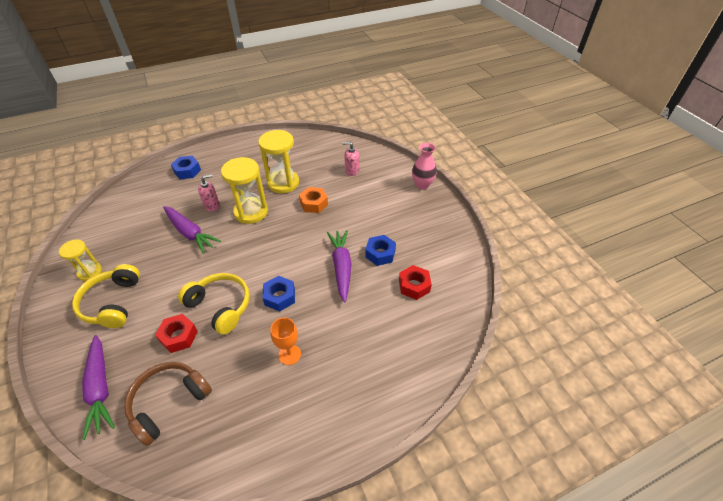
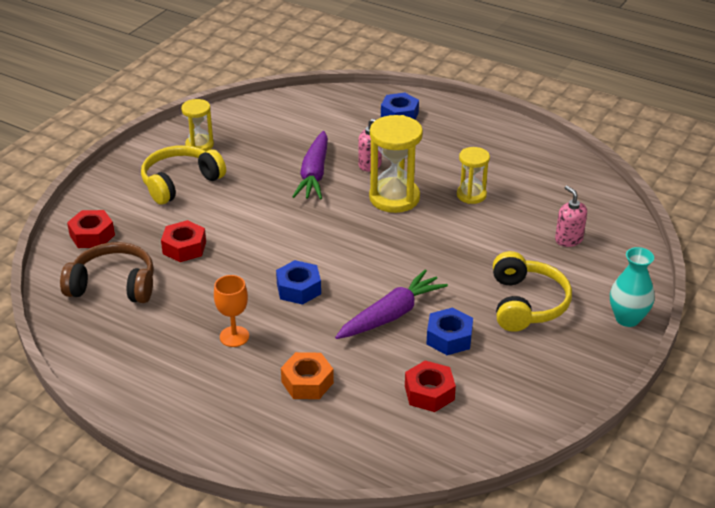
camera: 55 degrees right, 10 degrees down
purple carrot [82,335,115,440] -> red nut [67,210,115,248]
yellow headphones [178,273,250,335] -> yellow headphones moved to [493,251,572,332]
yellow hourglass [258,130,299,193] -> yellow hourglass [457,147,490,204], size x0.59
orange nut [299,187,328,213] -> orange nut moved to [281,352,334,399]
pink vase [412,143,437,189] -> turquoise vase [610,247,655,327]

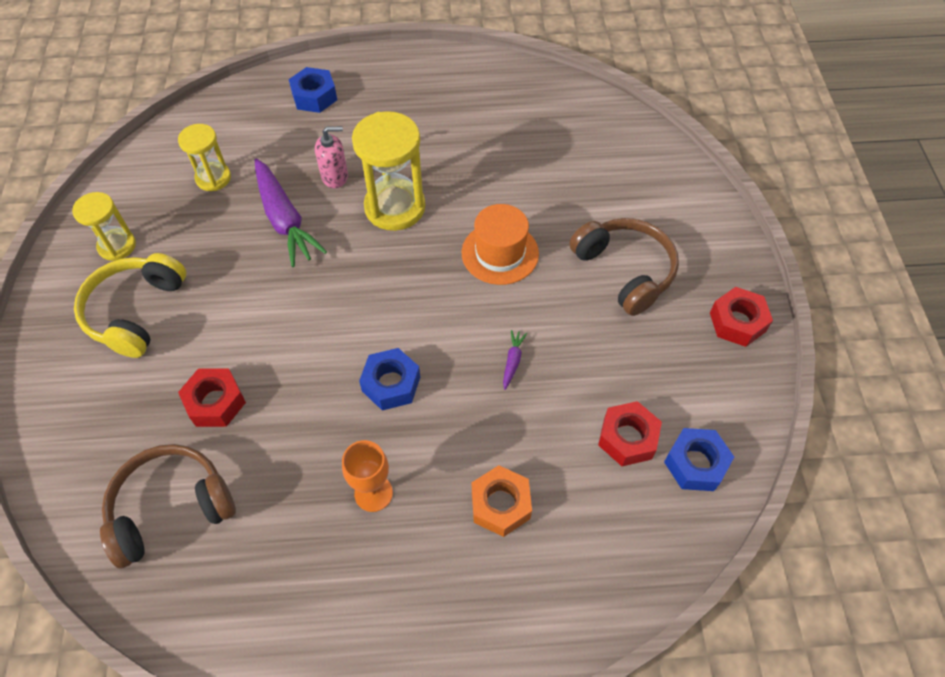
camera: 35 degrees left, 20 degrees up
red nut [67,210,115,248] -> red nut moved to [710,287,773,347]
purple carrot [335,269,448,339] -> purple carrot [503,330,527,390], size x0.42
blue nut [426,308,473,355] -> blue nut moved to [664,428,734,491]
yellow hourglass [457,147,490,204] -> yellow hourglass moved to [178,124,231,191]
yellow headphones [493,251,572,332] -> brown headphones [569,218,679,316]
pink soap dispenser [555,186,587,247] -> none
turquoise vase [610,247,655,327] -> none
none -> orange hat [462,204,539,285]

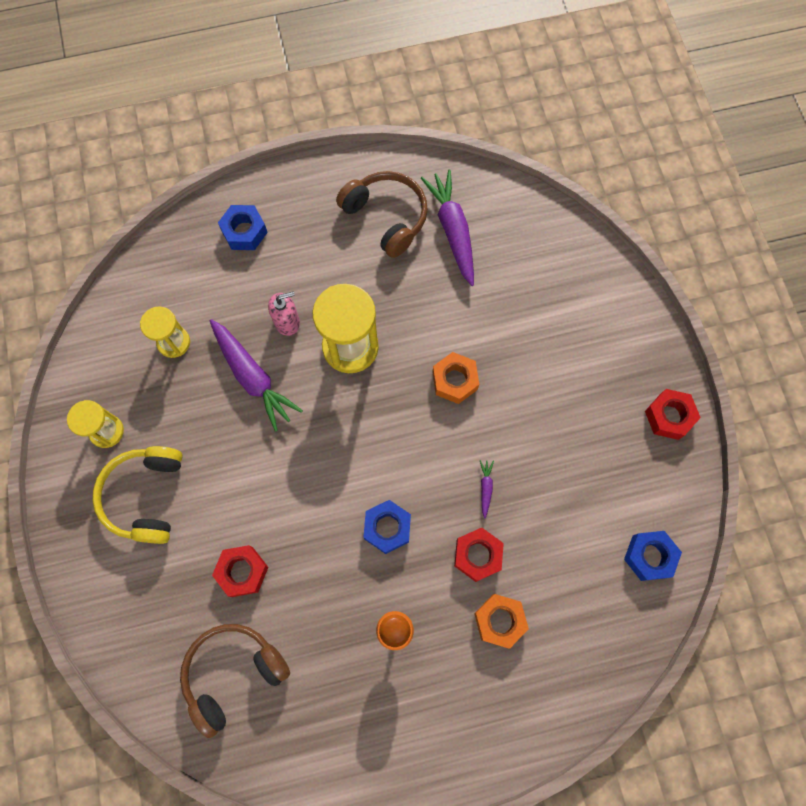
camera: 10 degrees left, 15 degrees up
orange hat [462,204,539,285] -> orange nut [433,352,479,404]
brown headphones [569,218,679,316] -> brown headphones moved to [336,171,428,258]
red nut [598,401,662,466] -> red nut moved to [454,528,504,582]
none -> purple carrot [421,170,474,286]

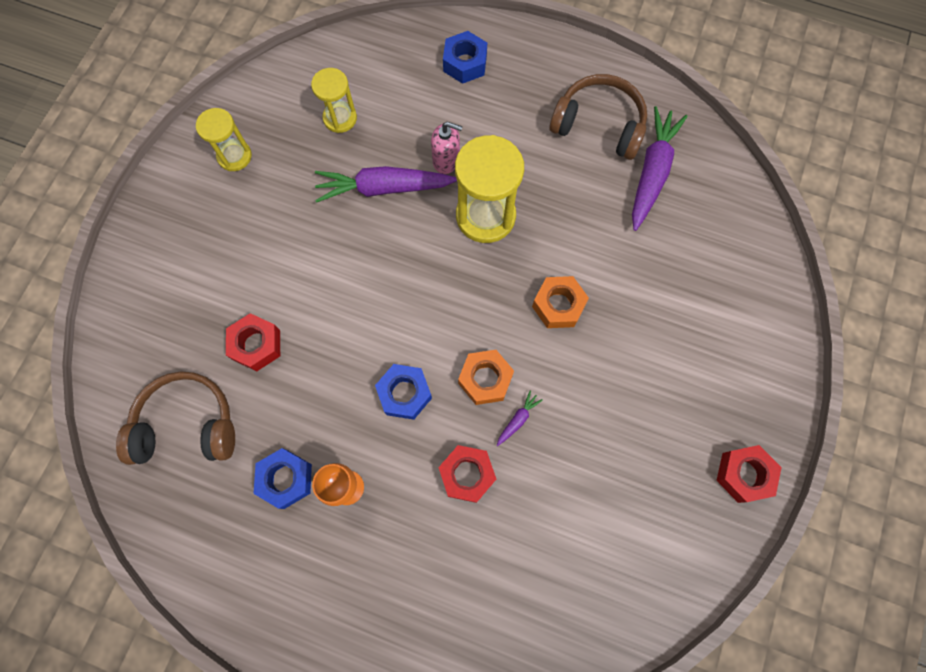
camera: 35 degrees right, 0 degrees up
yellow headphones [92,446,183,544] -> none
purple carrot [210,319,303,432] -> purple carrot turned 90 degrees clockwise [315,166,457,203]
brown headphones [336,171,428,258] -> brown headphones turned 60 degrees counterclockwise [549,74,647,160]
orange nut [474,594,529,649] -> orange nut moved to [458,350,514,405]
blue nut [624,531,682,581] -> blue nut moved to [253,448,312,509]

